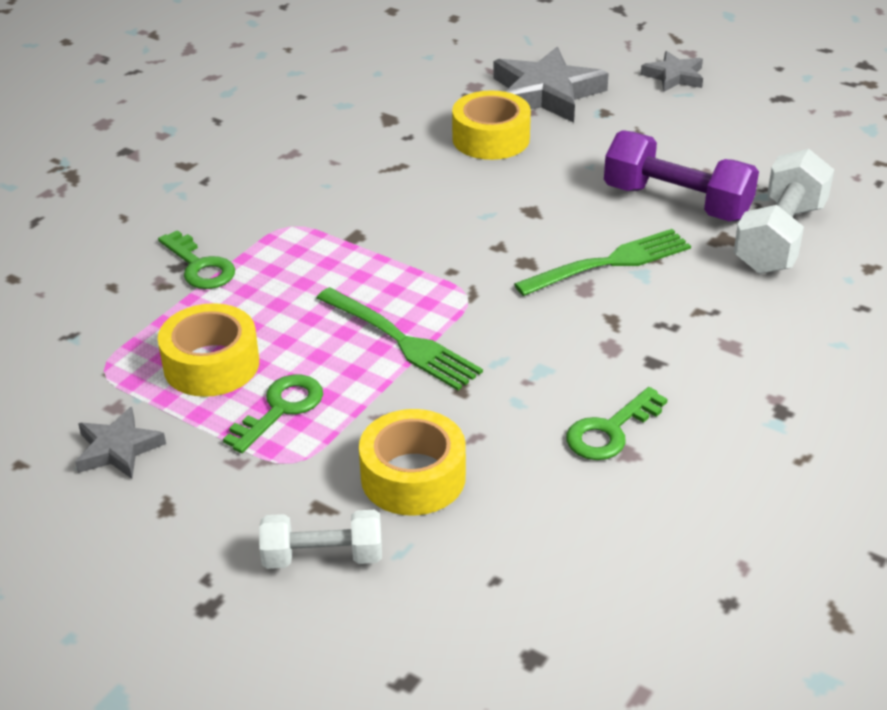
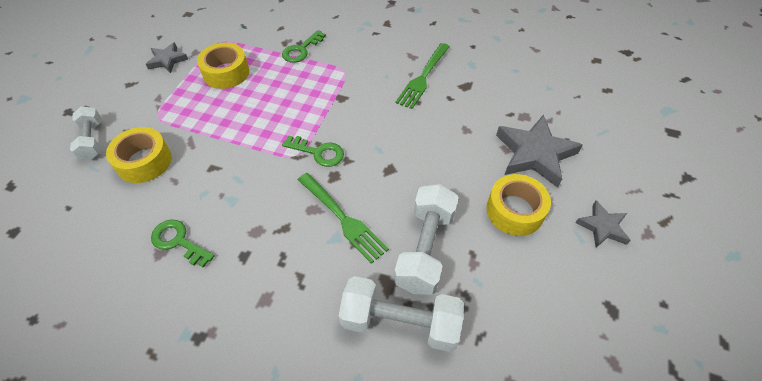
camera: 75 degrees right, 15 degrees up
green key [223,375,323,453] -> green key moved to [282,136,344,167]
green fork [316,287,483,390] -> green fork moved to [395,43,450,109]
yellow tape [452,90,531,160] -> yellow tape moved to [487,174,551,236]
purple dumbbell [604,130,759,222] -> white dumbbell [394,184,459,295]

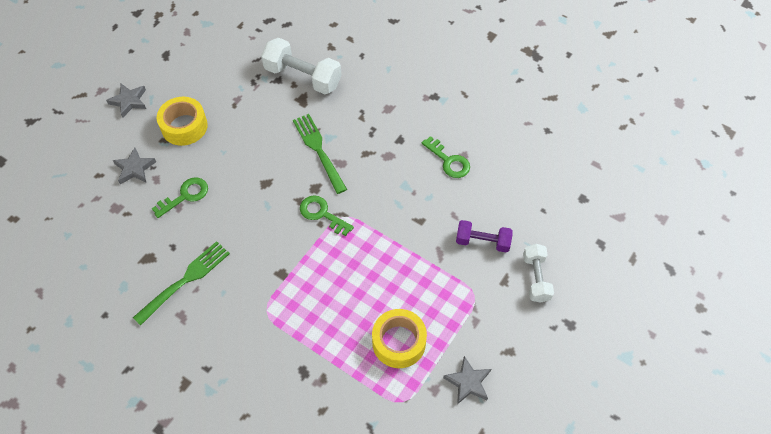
camera: 165 degrees left, 5 degrees up
yellow tape [106,127,172,183] -> purple dumbbell [456,220,513,253]
green key [282,30,326,63] -> green key moved to [152,178,208,218]
white dumbbell [394,184,459,295] -> none
grey star [496,114,583,188] -> grey star [113,148,156,184], size x0.56

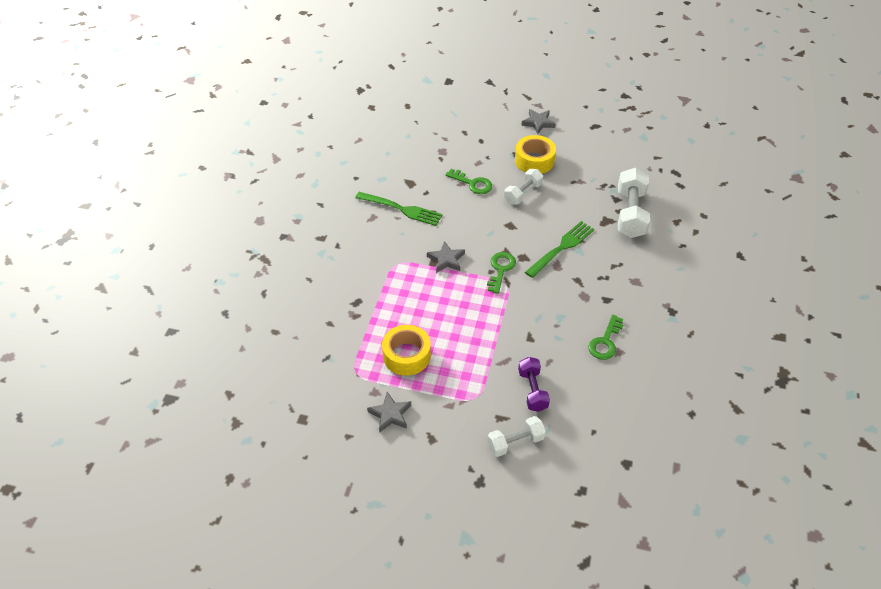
camera: 70 degrees right, 10 degrees down
grey star [113,148,156,184] -> grey star moved to [427,241,465,273]
none -> white dumbbell [504,169,543,205]

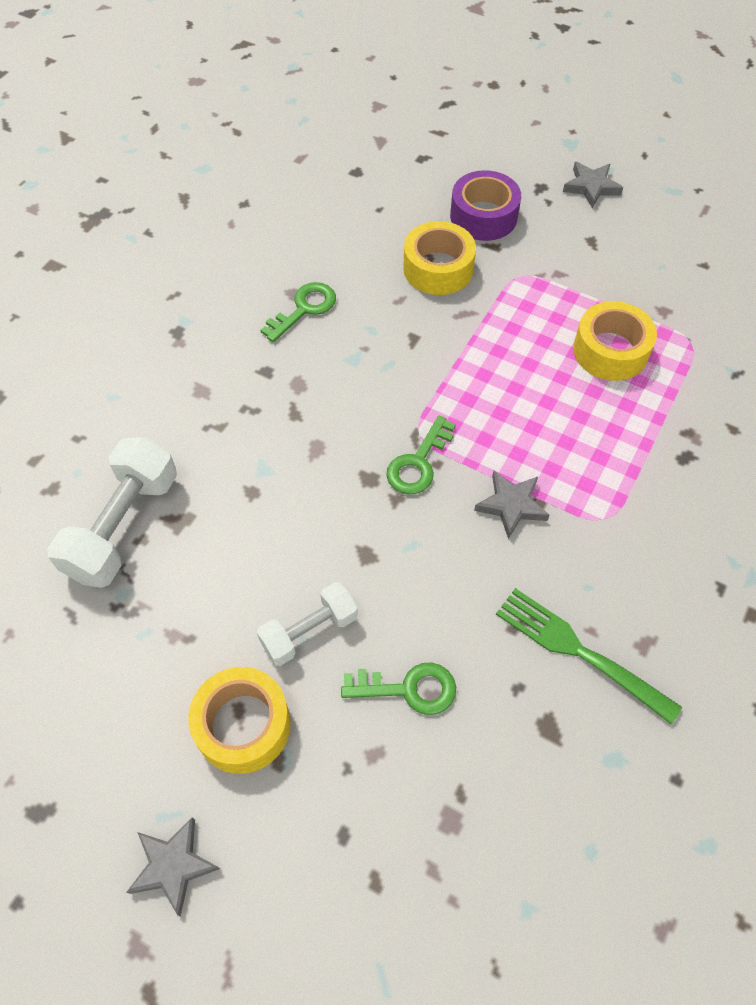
camera: 165 degrees left, 10 degrees up
grey star [367,392,411,433] -> grey star moved to [563,162,623,208]
green key [445,169,492,194] -> green key turned 135 degrees clockwise [341,663,456,715]
white dumbbell [487,416,546,457] -> purple tape [450,170,521,241]
purple dumbbell [518,357,550,412] -> yellow tape [403,221,476,295]
green fork [525,221,594,278] -> none

